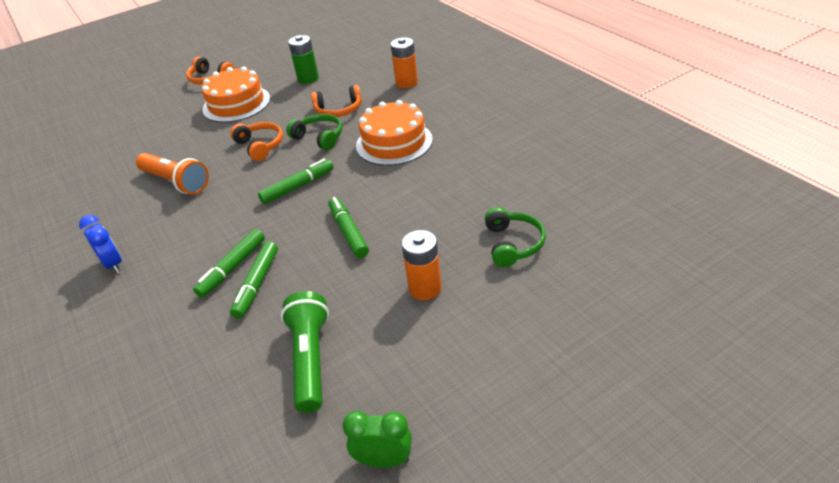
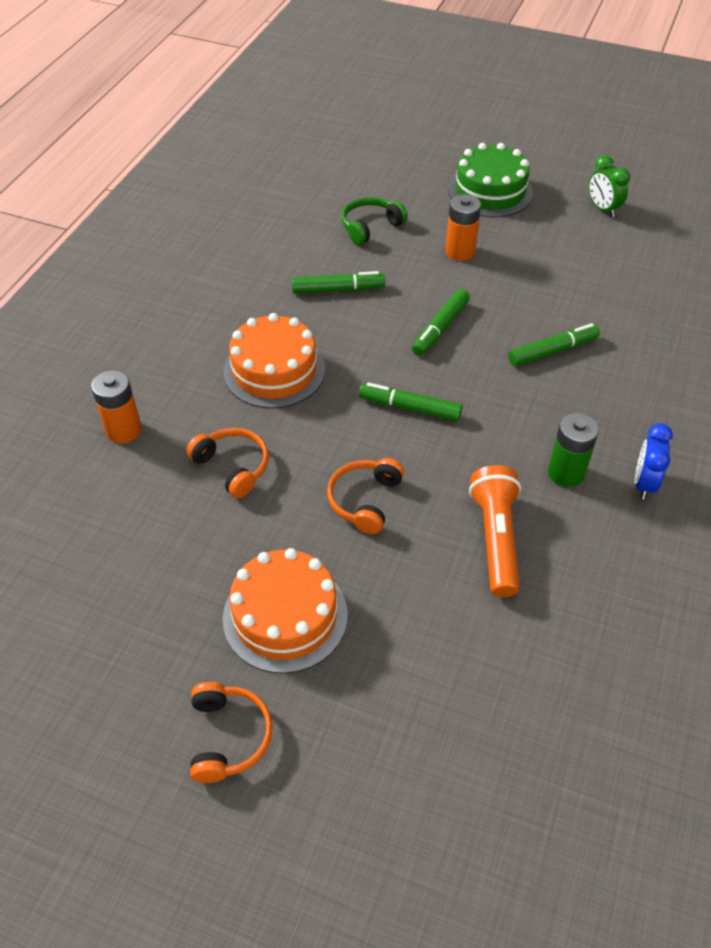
camera: 130 degrees left, 10 degrees up
green marker [193,229,265,298] -> green marker moved to [292,271,385,294]
green flashlight [281,291,329,413] -> none
green headphones [286,114,342,150] -> none
green battery [288,35,319,84] -> green battery moved to [548,413,599,487]
none -> green cake [448,143,533,217]

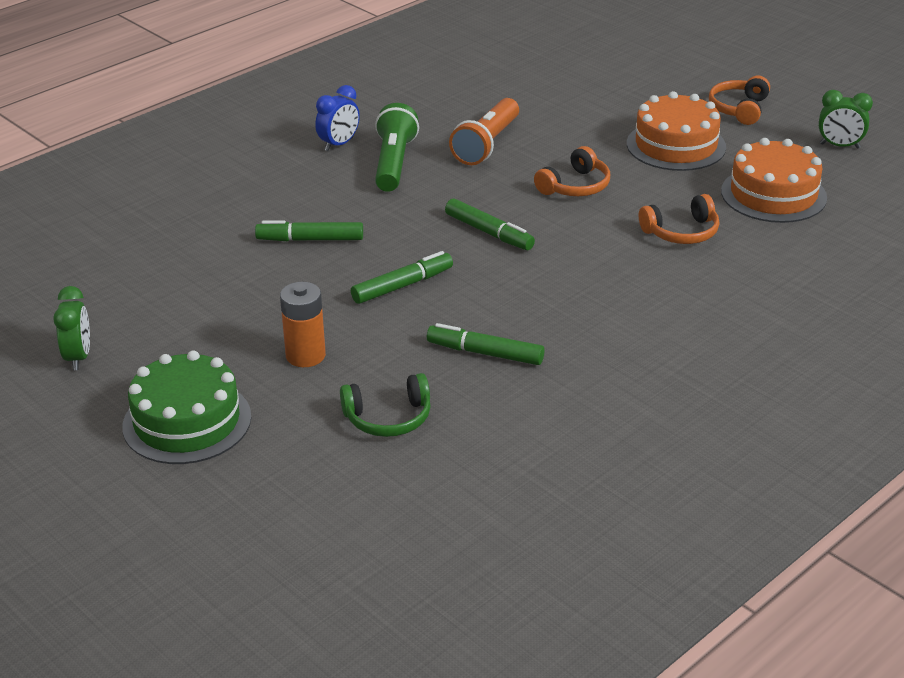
camera: 155 degrees left, 15 degrees down
orange battery [91,370,142,443] -> none
orange headphones [186,428,269,498] -> orange headphones turned 90 degrees counterclockwise [639,194,719,244]
orange cake [224,313,325,409] -> orange cake moved to [721,138,827,223]
green battery [548,413,599,487] -> green flashlight [375,103,419,192]
none -> green clock [819,90,873,149]

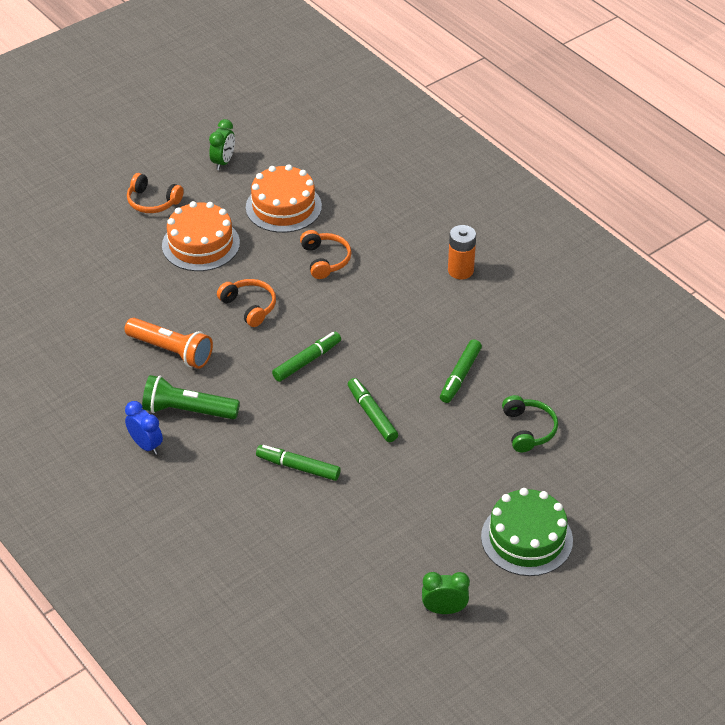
camera: 85 degrees left, 10 degrees up
green marker [255,220,363,241] -> green marker turned 105 degrees clockwise [256,445,341,481]
orange battery [280,282,326,367] -> orange battery moved to [448,225,476,279]

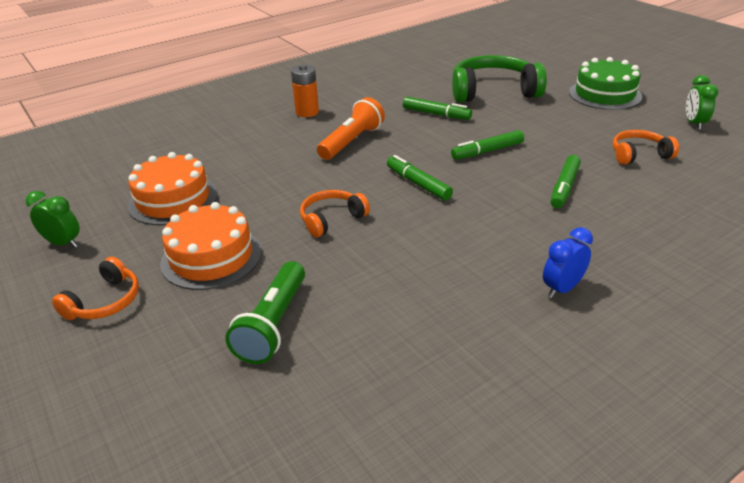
camera: 85 degrees left, 10 degrees down
orange flashlight [124,318,213,369] -> orange flashlight moved to [317,97,385,160]
green flashlight [142,375,240,419] -> green flashlight moved to [225,261,305,364]
orange headphones [300,230,351,279] -> orange headphones moved to [613,130,679,165]
green headphones [502,395,558,452] -> green headphones [452,55,547,102], size x1.84

